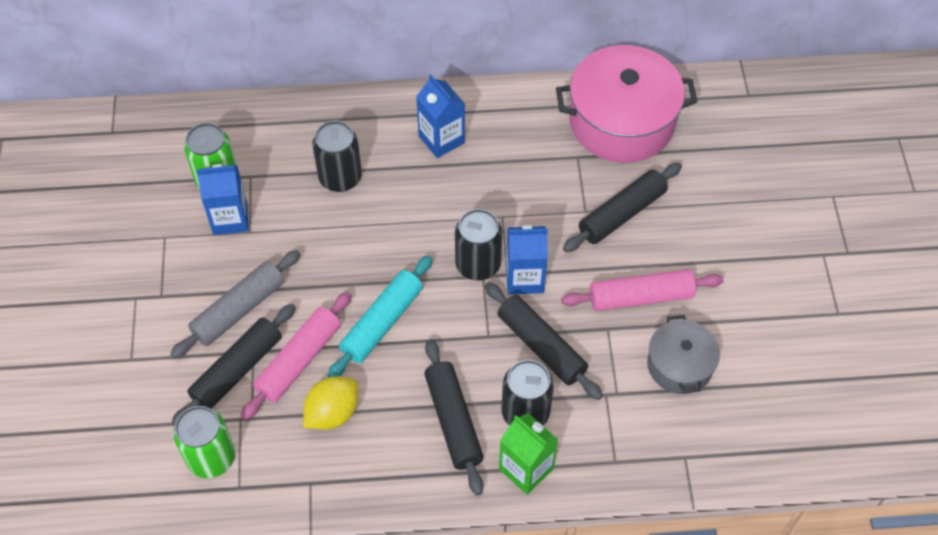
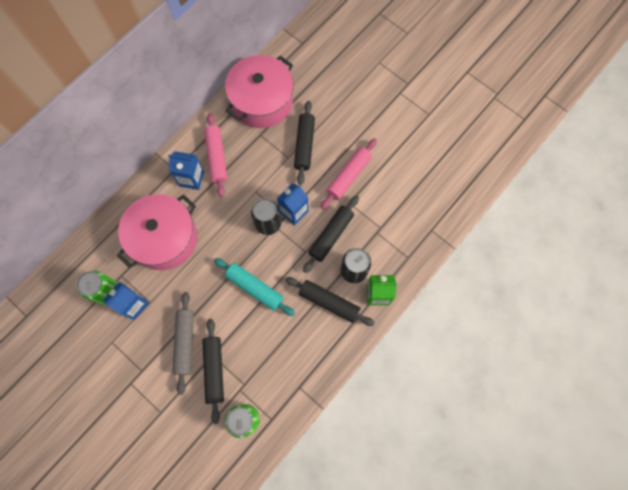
camera: 45 degrees left, 15 degrees up
pink rolling pin [241,292,352,420] -> pink rolling pin moved to [204,113,227,197]
yellow lemon [303,376,358,430] -> none
black can [312,121,362,192] -> pink pot [117,194,197,270]
turquoise rolling pin [328,255,433,377] -> turquoise rolling pin turned 45 degrees counterclockwise [214,258,295,316]
black rolling pin [485,282,603,400] -> black rolling pin turned 60 degrees counterclockwise [303,195,359,273]
grey pot [647,315,720,394] -> none

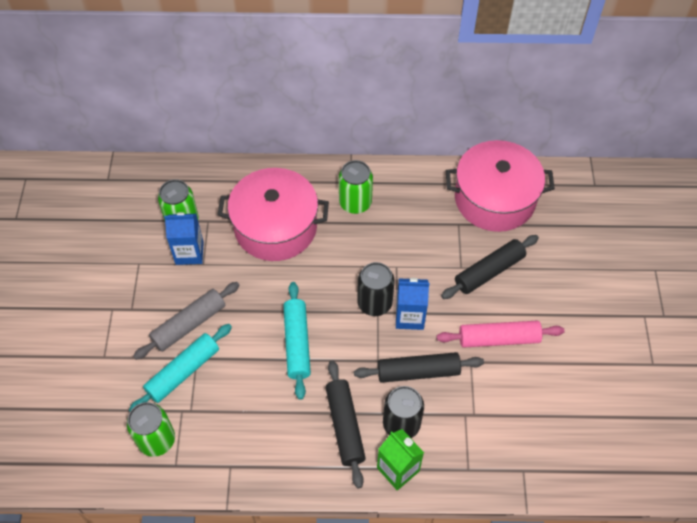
camera: 50 degrees right, 15 degrees down
blue carton [168,151,204,190] -> green can [339,160,373,214]
black rolling pin [202,319,224,424] -> turquoise rolling pin [129,324,232,411]
pink rolling pin [204,113,227,197] -> none

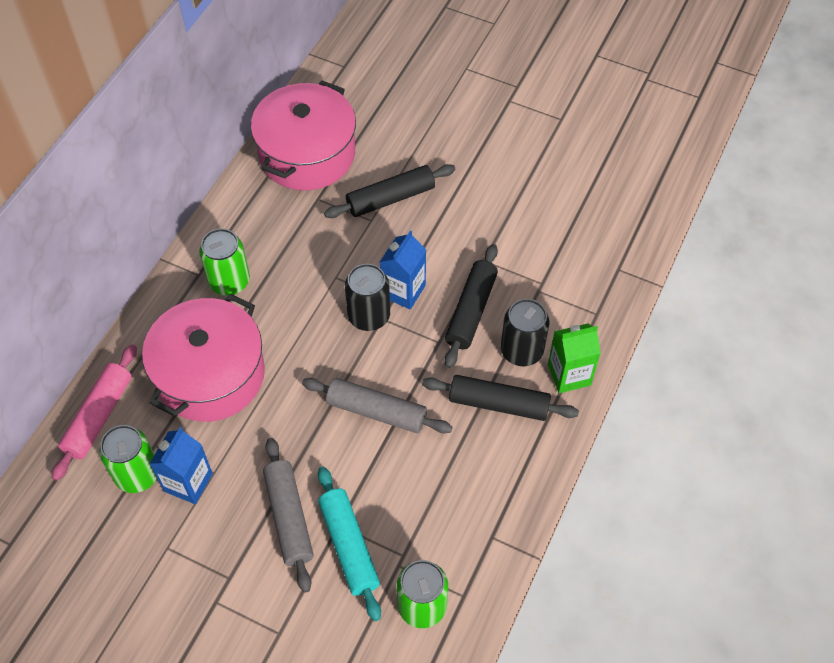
camera: 65 degrees left, 0 degrees up
turquoise rolling pin [283,282,311,400] -> grey rolling pin [302,378,453,434]
pink rolling pin [437,320,565,348] -> pink rolling pin moved to [52,344,137,481]
black rolling pin [441,235,539,299] -> black rolling pin turned 75 degrees clockwise [324,164,455,218]

